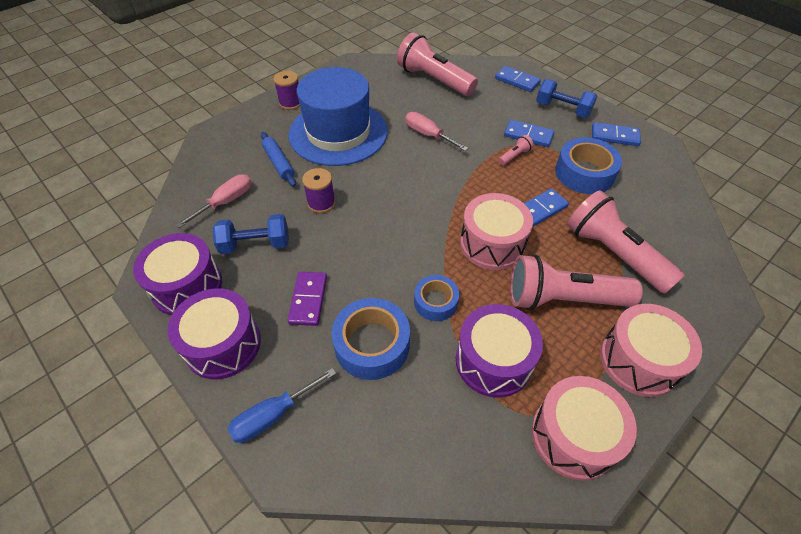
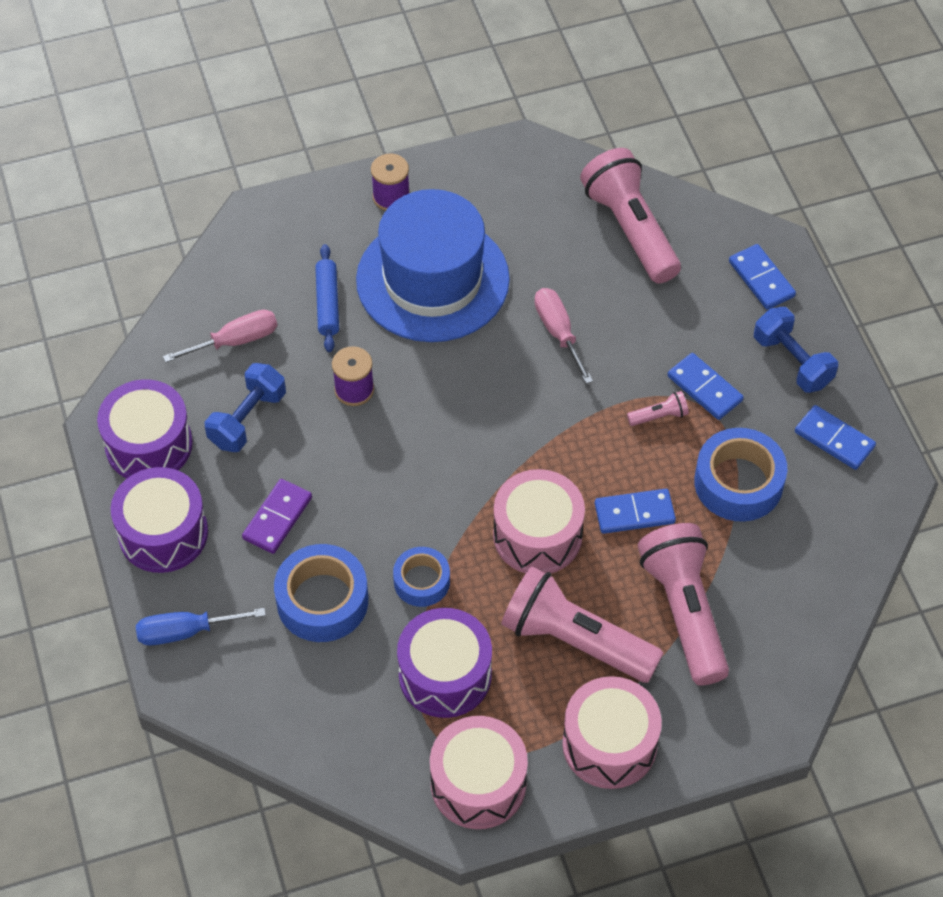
camera: 25 degrees right, 5 degrees up
blue dumbbell [212,214,289,254] -> blue dumbbell turned 75 degrees counterclockwise [205,363,286,452]

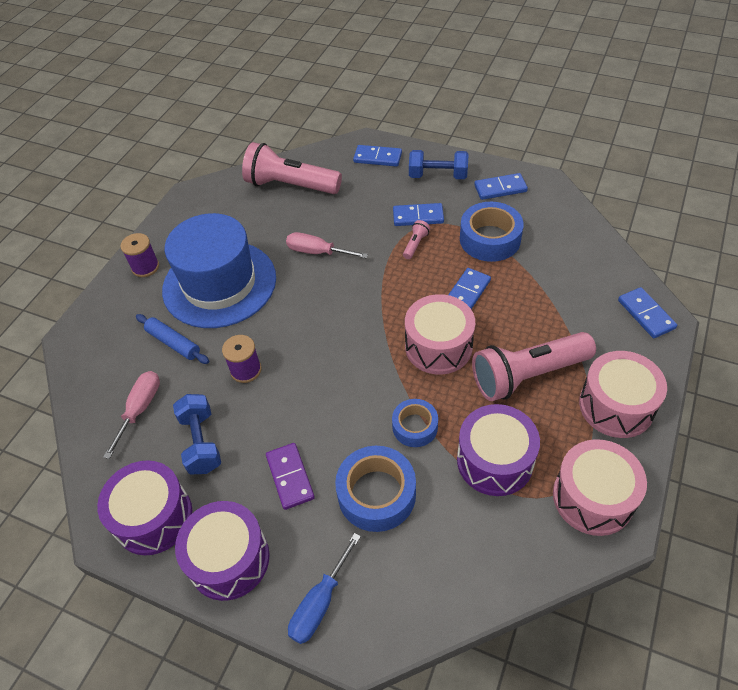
camera: 45 degrees left, 5 degrees down
pink flashlight [638,523,729,685] -> none
none -> blue domino [618,287,677,338]

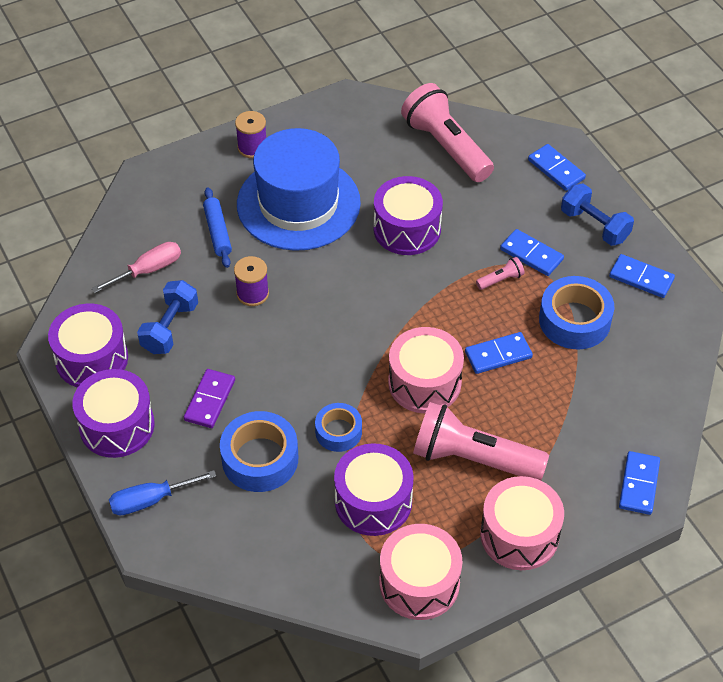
camera: 35 degrees right, 0 degrees up
pink screwdriver [286,232,368,258] -> purple drum [374,176,443,255]

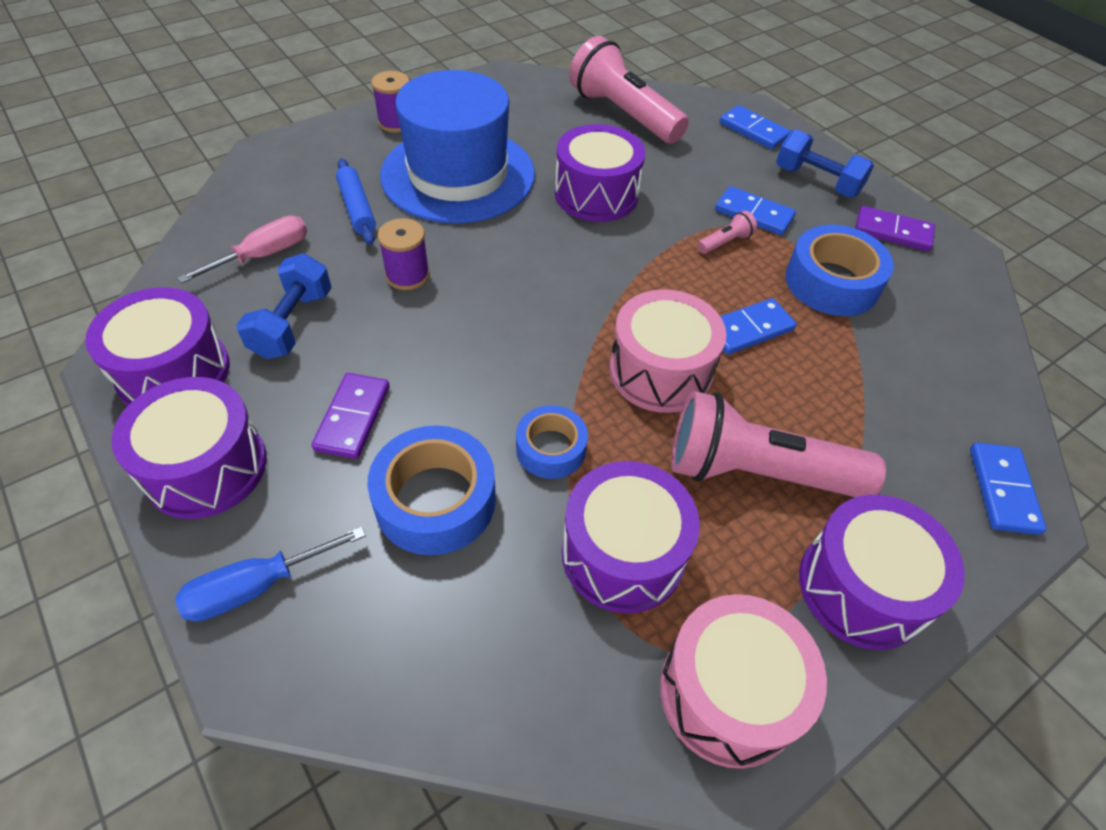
camera: 10 degrees left, 0 degrees up
pink drum [480,476,564,570] -> purple drum [799,495,965,650]
blue domino [609,254,675,298] -> purple domino [855,206,935,251]

